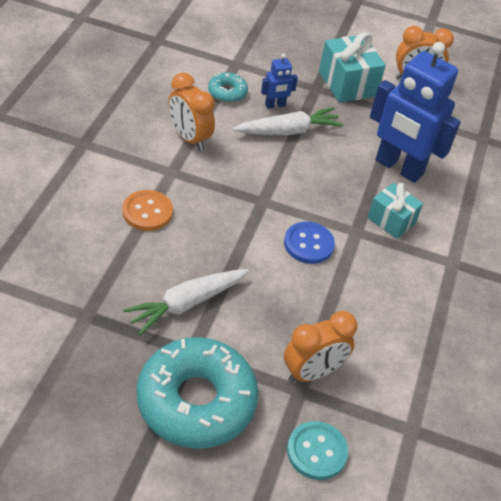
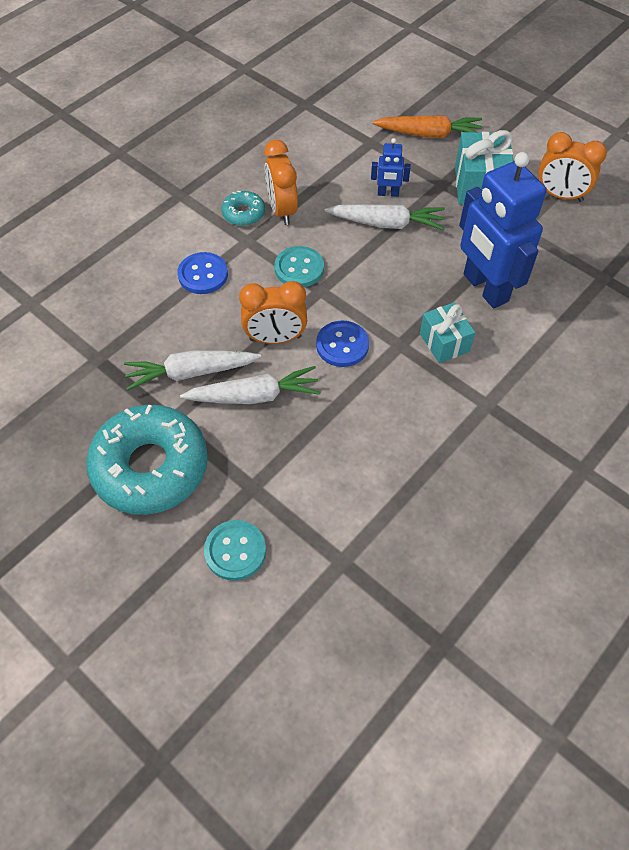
camera: 30 degrees right, 10 degrees up
orange button [122,190,173,231] -> blue button [177,252,228,294]
turquoise donut [208,73,248,103] -> turquoise donut moved to [222,191,265,226]
orange clock [284,311,357,383] -> orange clock moved to [239,281,307,344]
none -> white carrot [180,366,321,404]
none -> turquoise button [274,246,324,287]
none -> orange carrot [372,115,483,138]

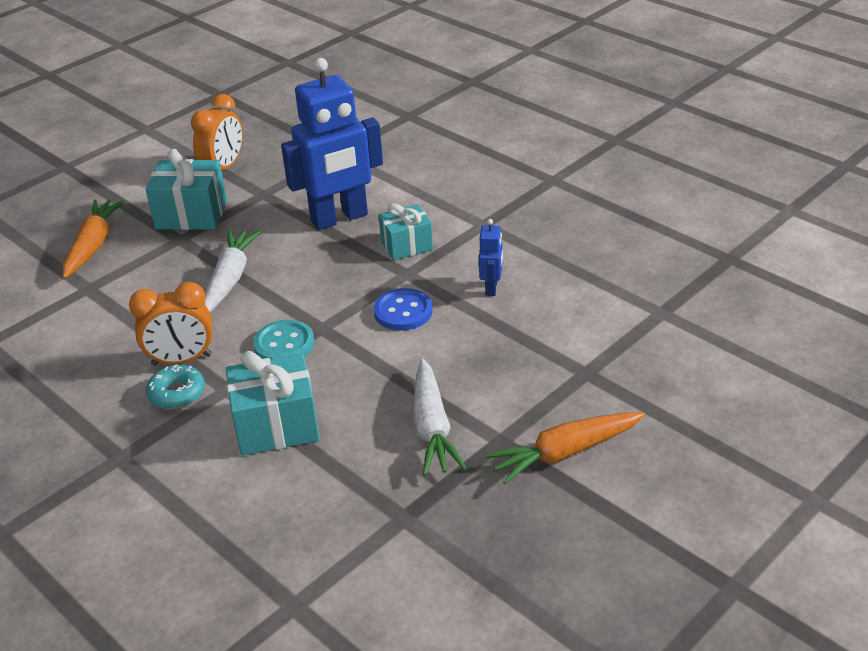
camera: 85 degrees left, 20 degrees down
turquoise donut [86,405,208,515] -> orange carrot [485,412,645,484]
blue button [177,252,228,294] -> turquoise gift [226,351,320,456]
white carrot [180,366,321,404] -> none
turquoise button [204,520,266,581] -> none
orange clock [239,281,307,344] -> none
blue robot [371,138,411,197] -> blue robot moved to [479,219,503,296]

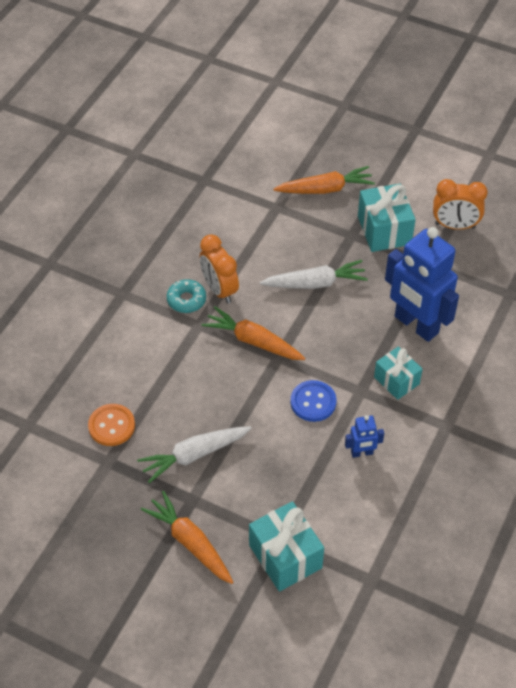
camera: 70 degrees right, 15 degrees up
turquoise gift [226,351,320,456] -> turquoise gift moved to [249,501,324,592]
turquoise button [253,320,315,359] -> orange carrot [202,306,305,360]
none -> orange button [88,404,135,446]

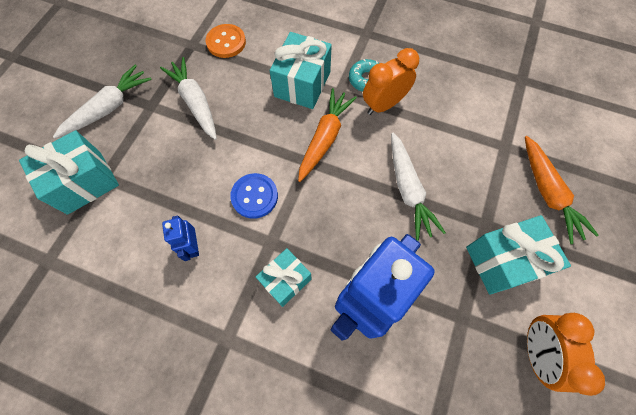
camera: 85 degrees right, 15 degrees up
orange carrot [141,491,234,584] -> white carrot [53,65,152,139]
none -> turquoise gift [270,32,332,109]

